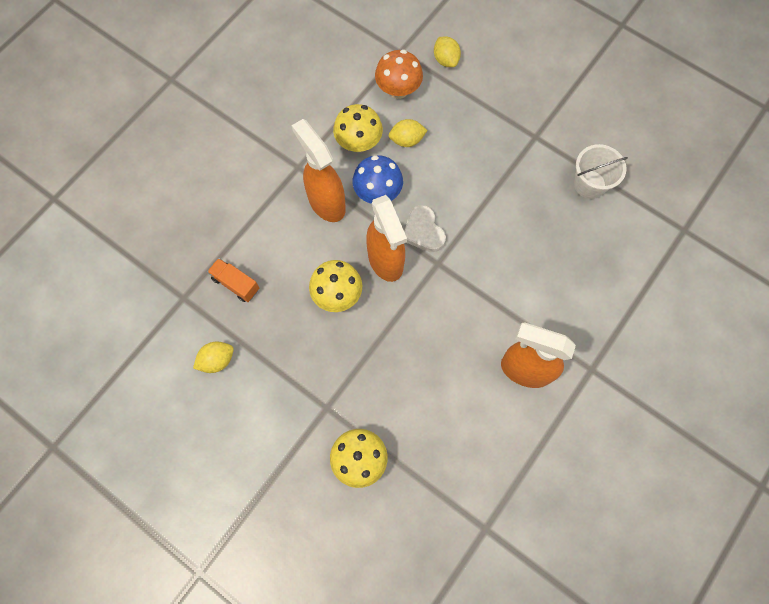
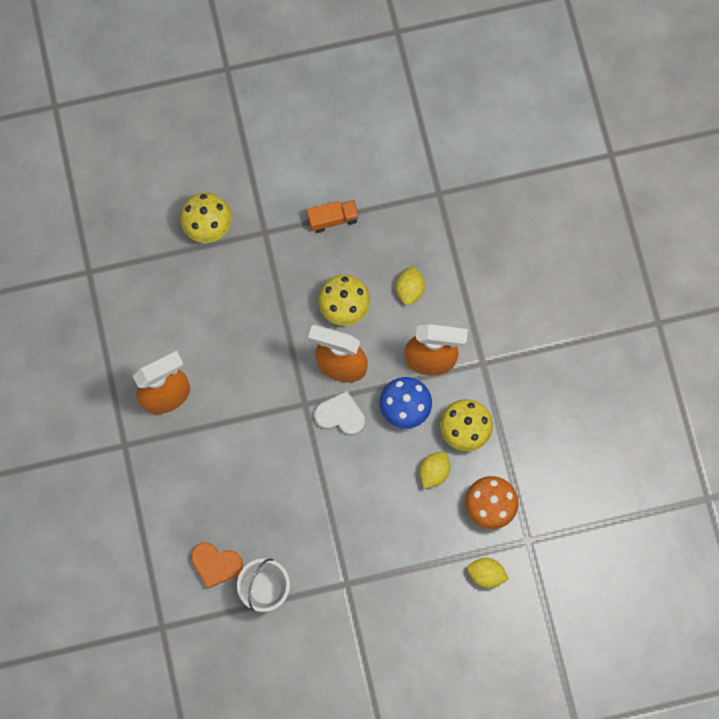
camera: 130 degrees right, 5 degrees up
yellow lemon [193,342,234,373] -> yellow lemon moved to [396,266,425,305]
orange truck [207,258,259,302] -> orange truck moved to [307,200,359,233]
none -> orange heart [191,542,243,589]

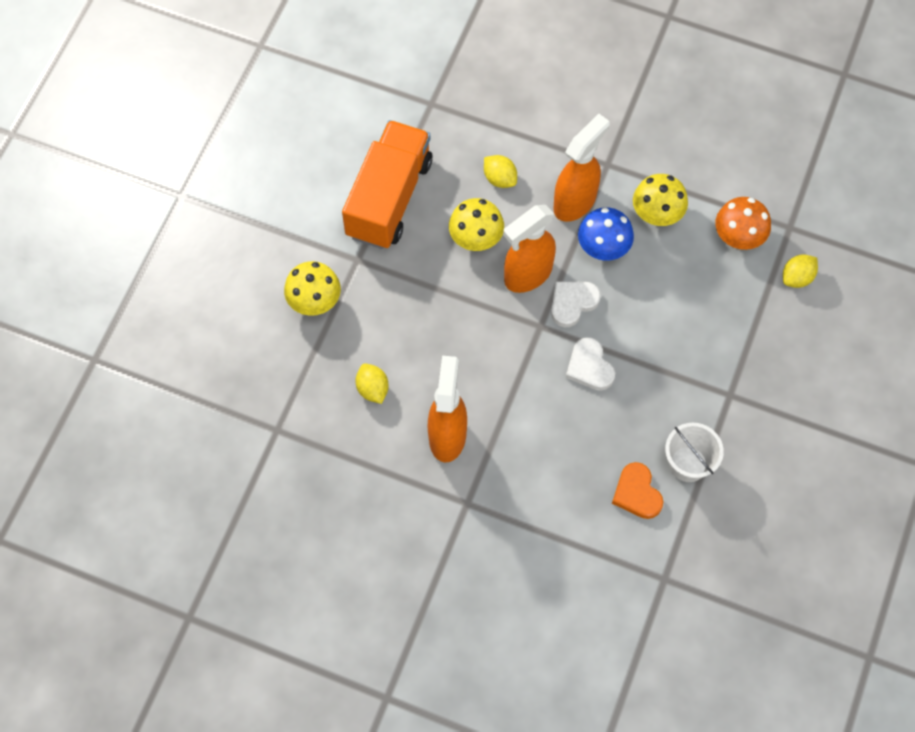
camera: 55 degrees left, 10 degrees down
orange heart [191,542,243,589] -> orange heart turned 105 degrees clockwise [612,462,664,519]
orange truck [307,200,359,233] -> orange truck [342,120,432,249], size x2.34
yellow lemon [419,451,450,489] -> yellow lemon moved to [355,363,389,404]
none -> white heart [566,337,615,391]

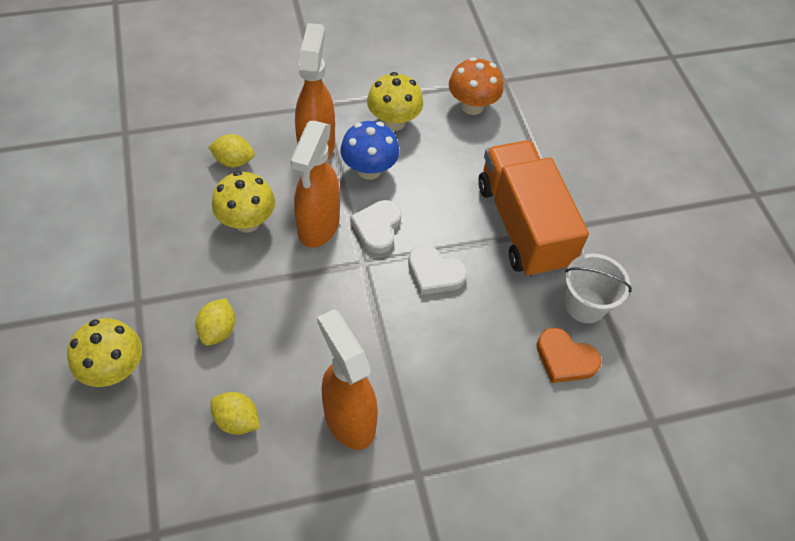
camera: 40 degrees left, 10 degrees down
orange truck [342,120,432,249] -> orange truck moved to [478,140,589,278]
yellow lemon [783,255,818,288] -> yellow lemon moved to [196,298,235,346]

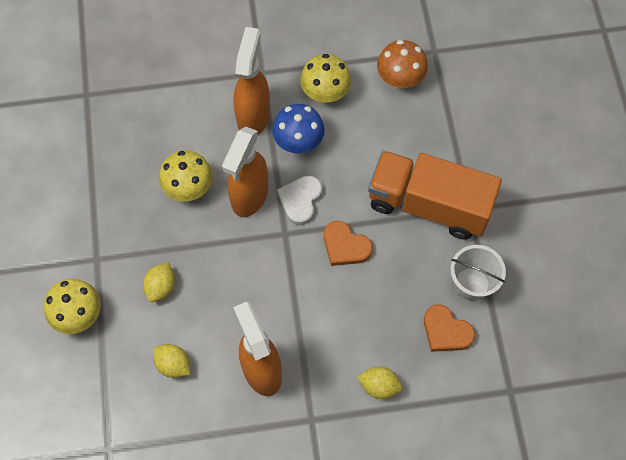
camera: 10 degrees right, 10 degrees up
yellow lemon [208,134,255,168] -> yellow lemon moved to [357,367,403,399]
white heart [408,245,467,295] -> orange heart [324,221,373,266]
orange truck [478,140,589,278] -> orange truck turned 60 degrees counterclockwise [368,151,502,240]

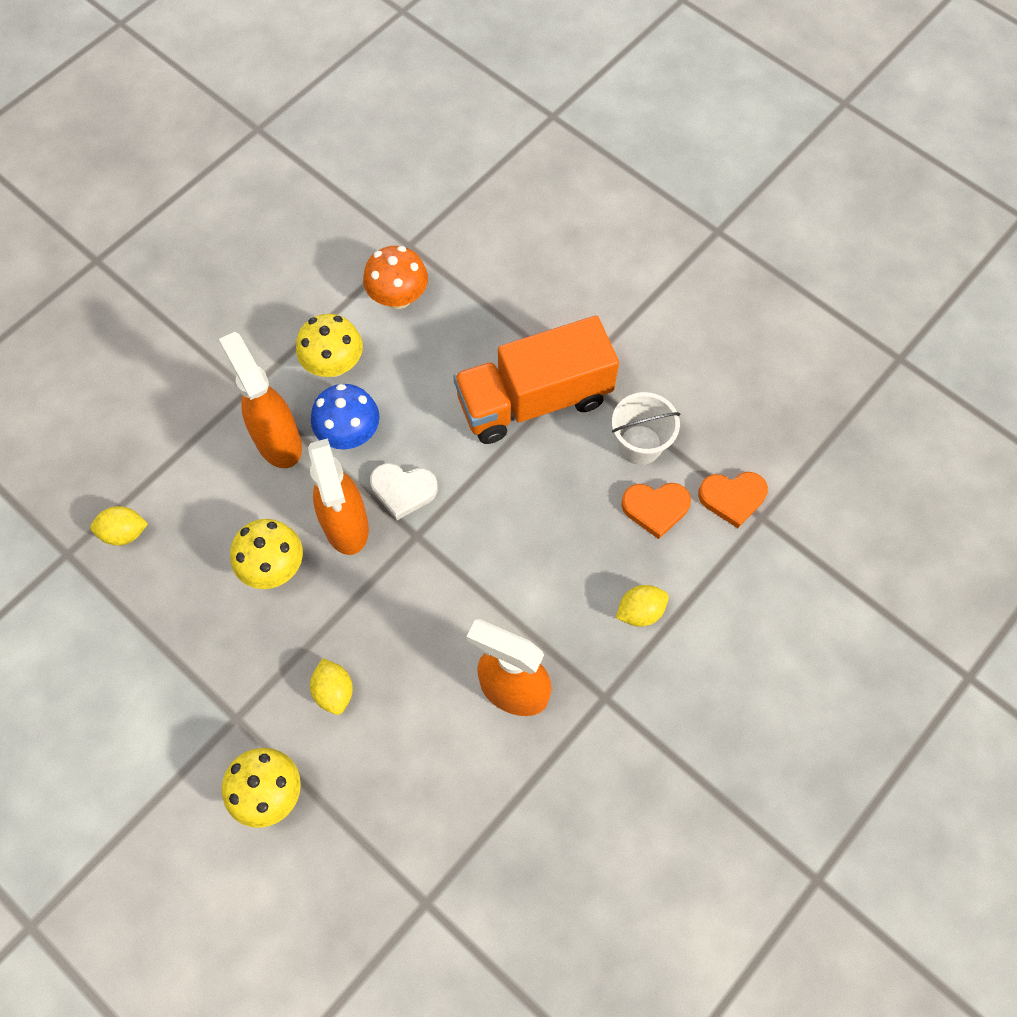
camera: 40 degrees left, 0 degrees up
yellow lemon [153,344,190,378] -> yellow lemon moved to [90,506,148,546]
white heart [277,176,322,225] -> white heart turned 60 degrees counterclockwise [370,463,438,520]
orange heart [324,221,373,266] -> orange heart moved to [698,472,768,528]

